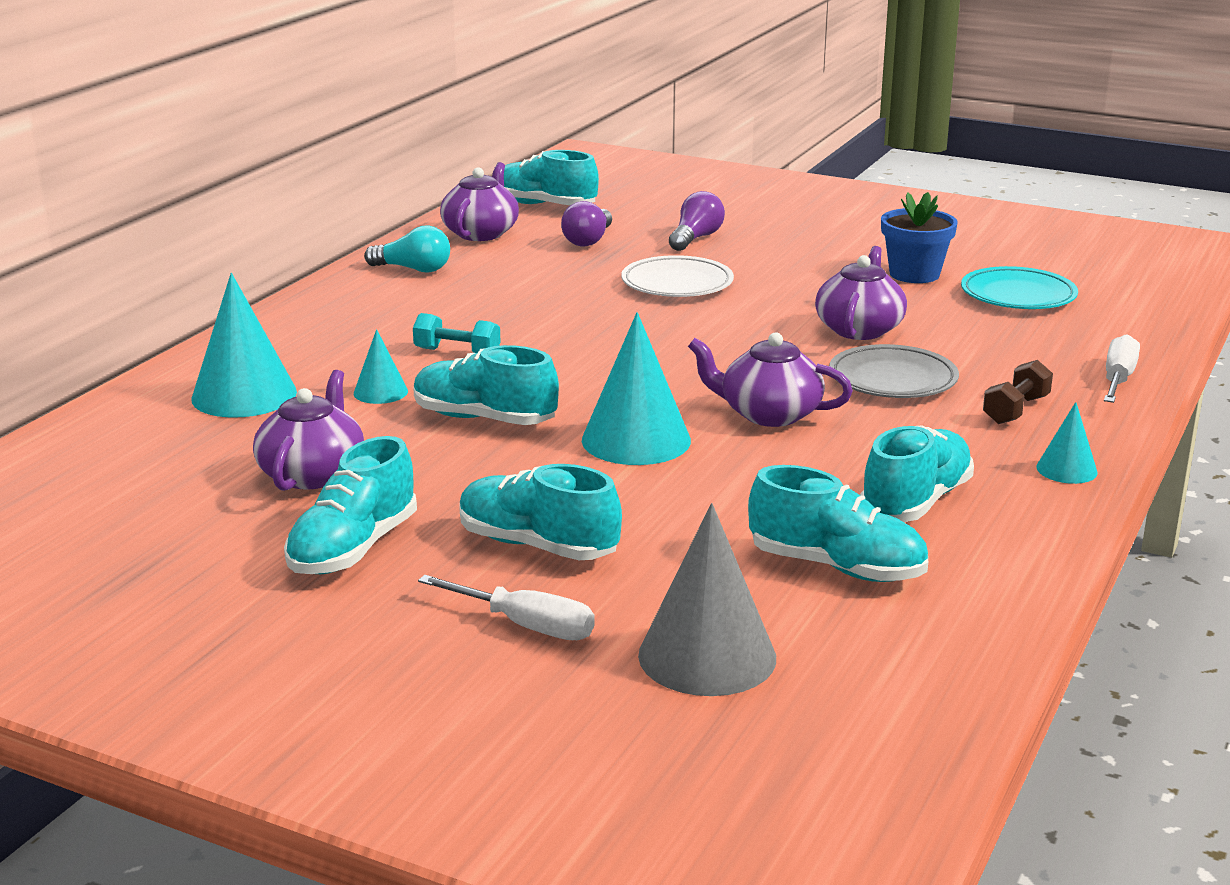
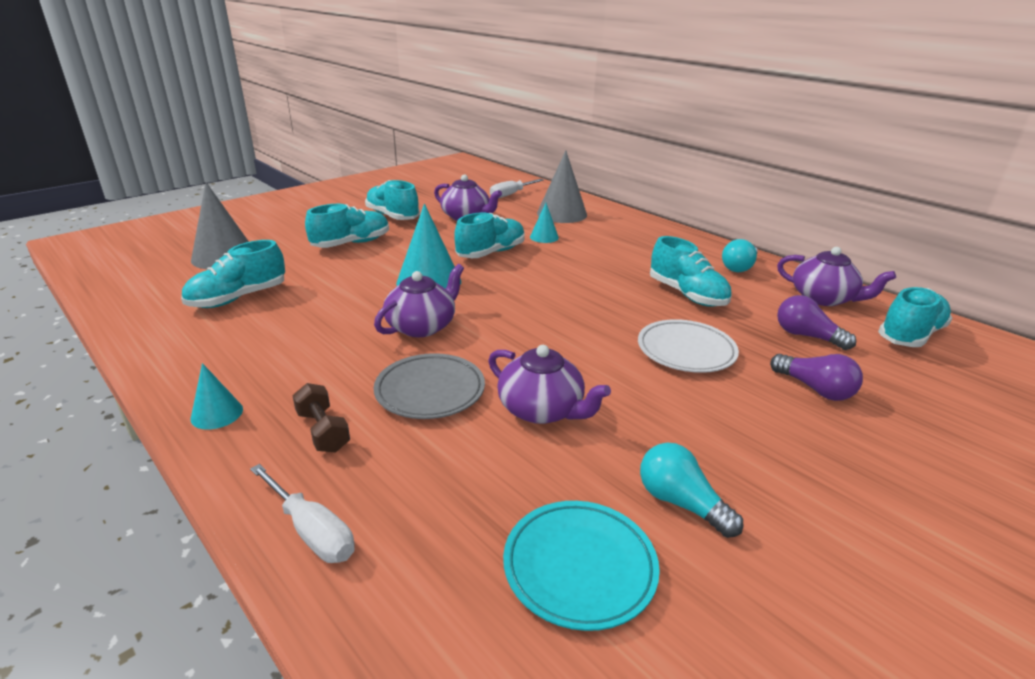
camera: 110 degrees right, 5 degrees up
turquoise cone [191,273,297,417] -> grey cone [537,150,587,223]
turquoise dumbbell [413,313,501,353] -> none
white screwdriver [418,575,595,640] -> white screwdriver moved to [490,179,544,198]
turquoise shoe [860,425,974,522] -> turquoise shoe moved to [650,236,732,307]
blue flower pot [881,192,958,283] -> turquoise light bulb [640,443,743,538]

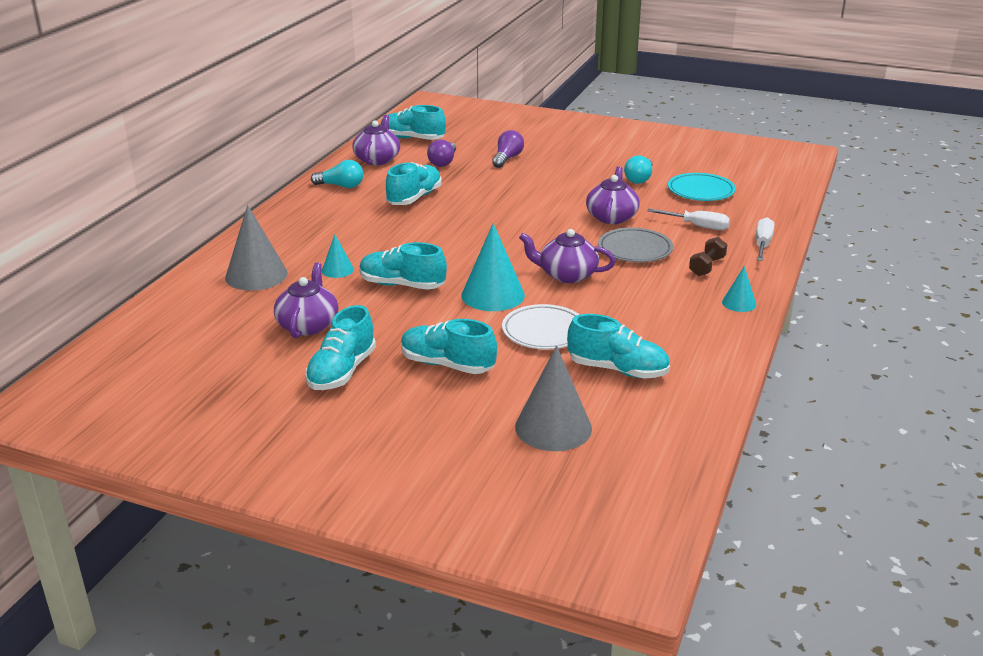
camera: 115 degrees left, 0 degrees up
white screwdriver [490,179,544,198] -> white screwdriver moved to [647,209,730,230]
white plate [638,319,739,373] -> white plate moved to [502,304,580,350]

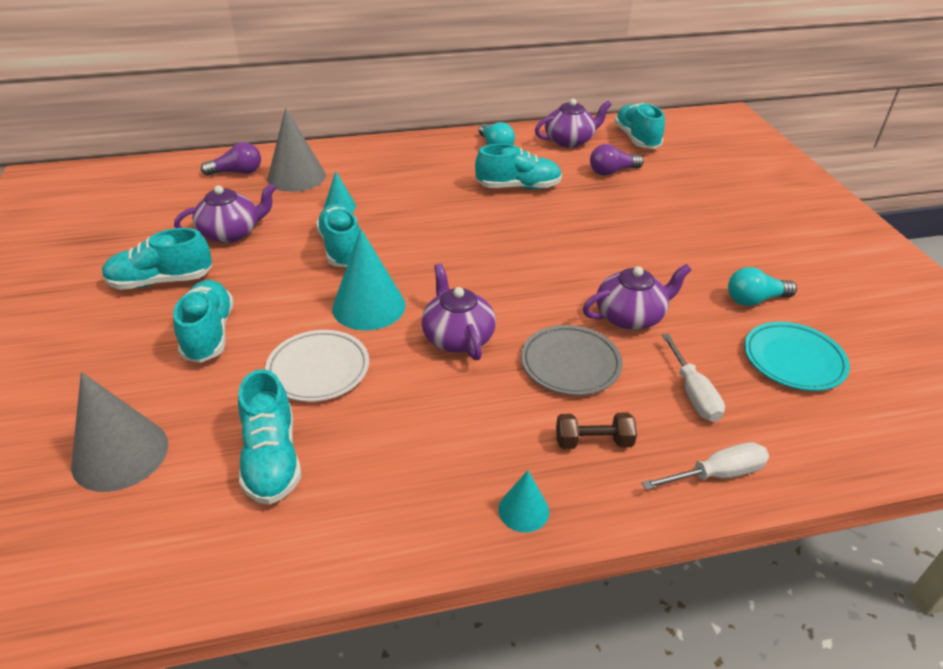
camera: 55 degrees right, 10 degrees up
purple light bulb [492,130,524,168] -> purple light bulb moved to [201,142,261,176]

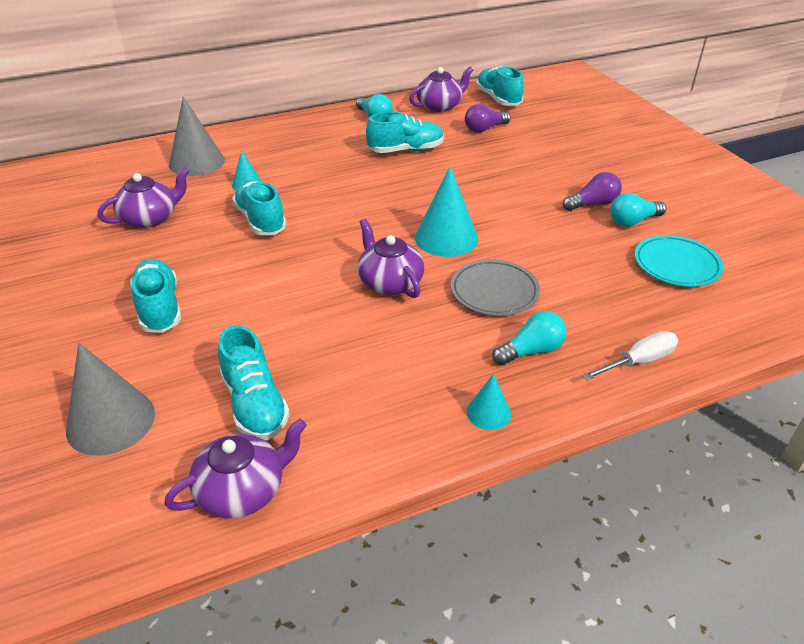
camera: 10 degrees left, 0 degrees up
turquoise shoe [102,228,212,290] -> none
purple light bulb [201,142,261,176] -> purple light bulb moved to [563,172,622,211]
white plate [265,330,369,402] -> none
turquoise cone [332,229,406,330] -> turquoise cone moved to [415,167,478,257]
brown dumbbell [556,412,637,449] -> turquoise light bulb [492,311,566,366]
purple teapot [583,264,691,330] -> purple teapot moved to [165,419,307,518]
white screwdriver [662,333,725,422] -> none

